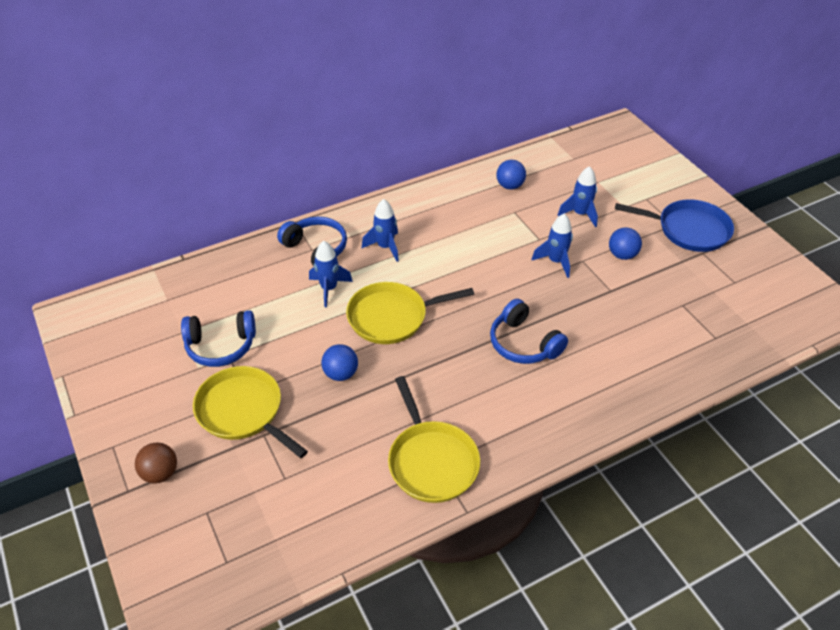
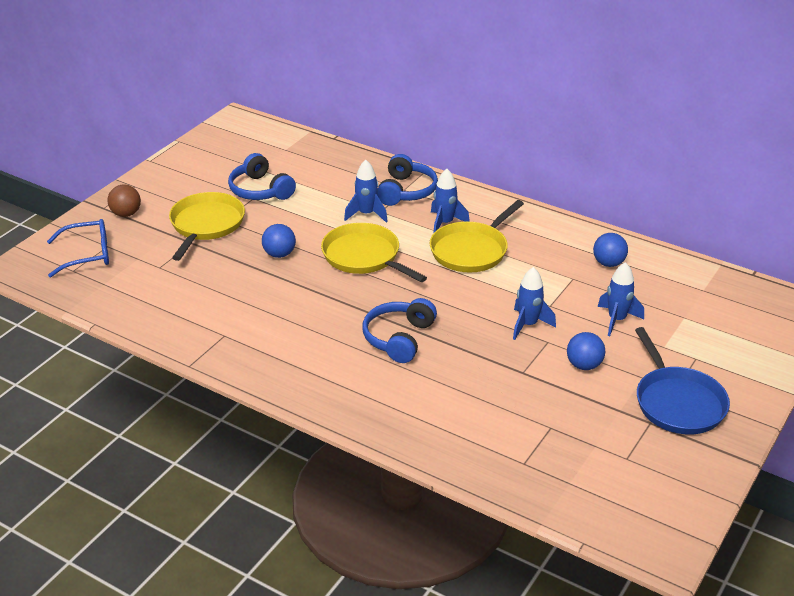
camera: 60 degrees right, 10 degrees down
yellow pan [388,376,480,503] -> yellow pan moved to [430,200,524,272]
none -> blue glasses [47,219,109,277]

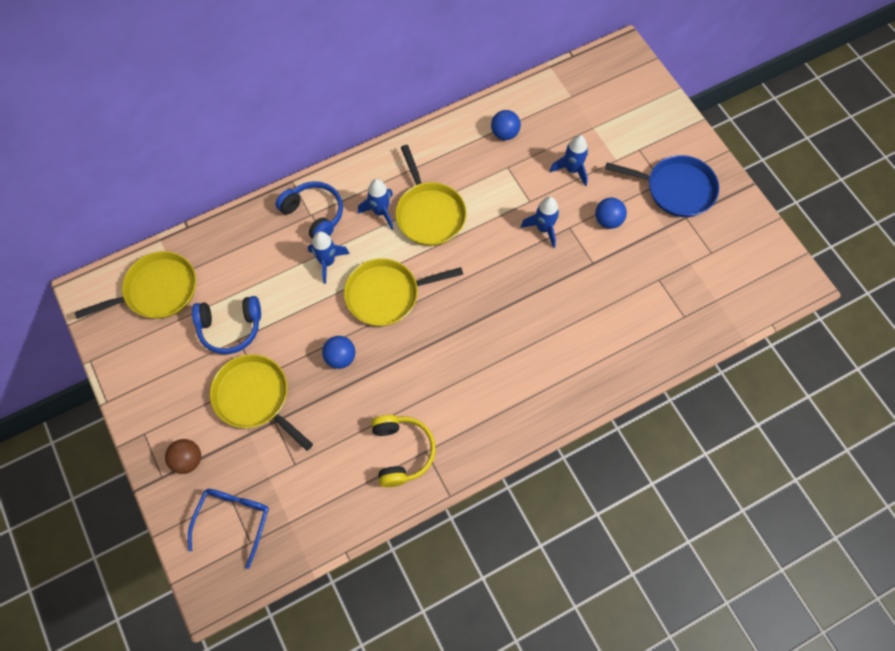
camera: 60 degrees left, 30 degrees up
blue headphones [362,298,437,363] -> none
none -> yellow pan [75,251,196,319]
none -> yellow headphones [371,415,436,487]

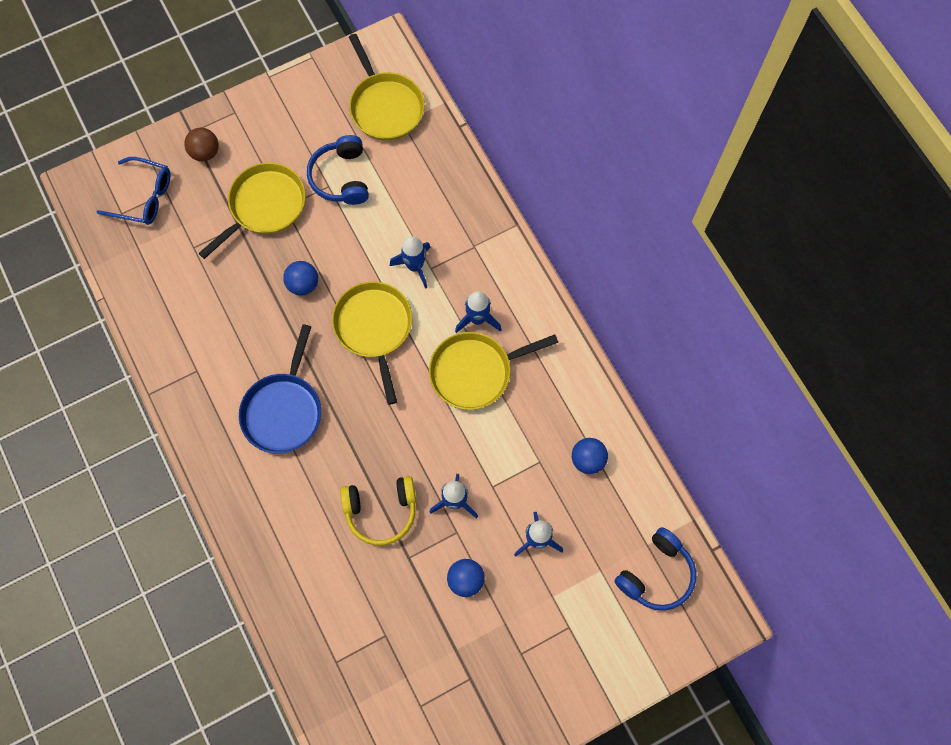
camera: 90 degrees right, 5 degrees up
blue headphones [276,181,343,239] -> blue headphones moved to [615,527,696,611]
yellow headphones [371,415,436,487] -> yellow headphones moved to [340,476,416,546]
blue pan [605,155,719,217] -> blue pan moved to [239,324,321,454]

